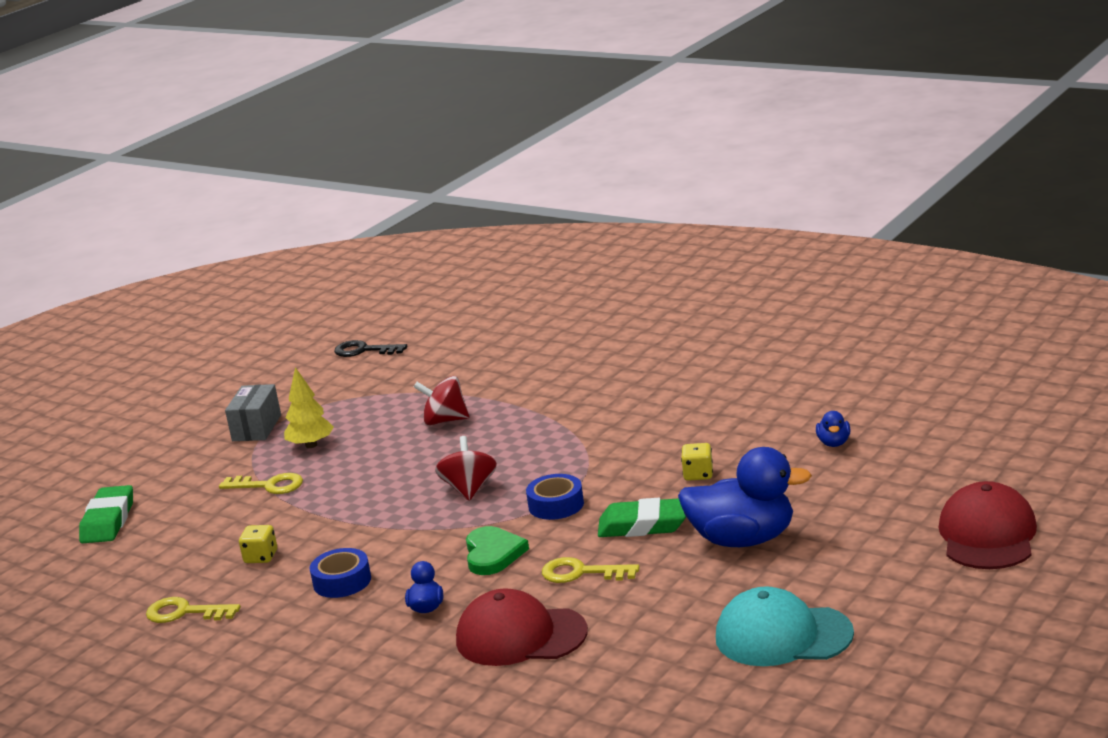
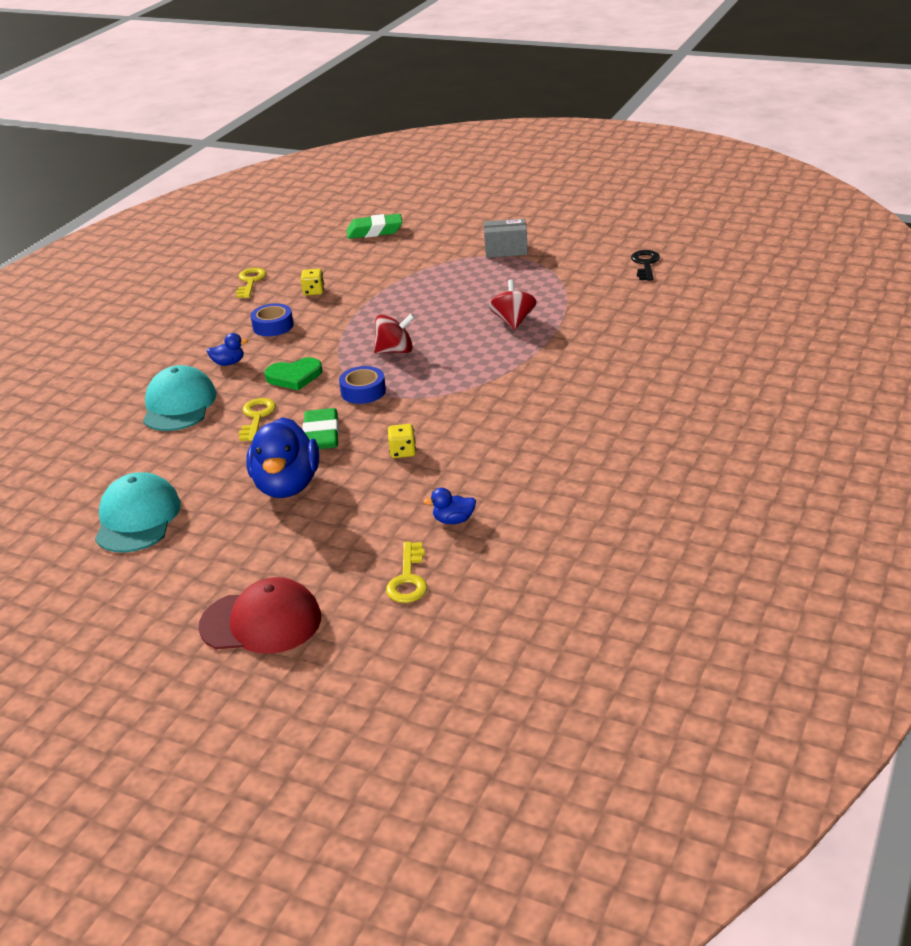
camera: 80 degrees right, 10 degrees up
yellow key [219,473,303,494] -> yellow key moved to [386,542,428,603]
yellow tree [284,367,334,448] -> none
red cap [456,588,588,666] -> turquoise cap [143,365,216,431]

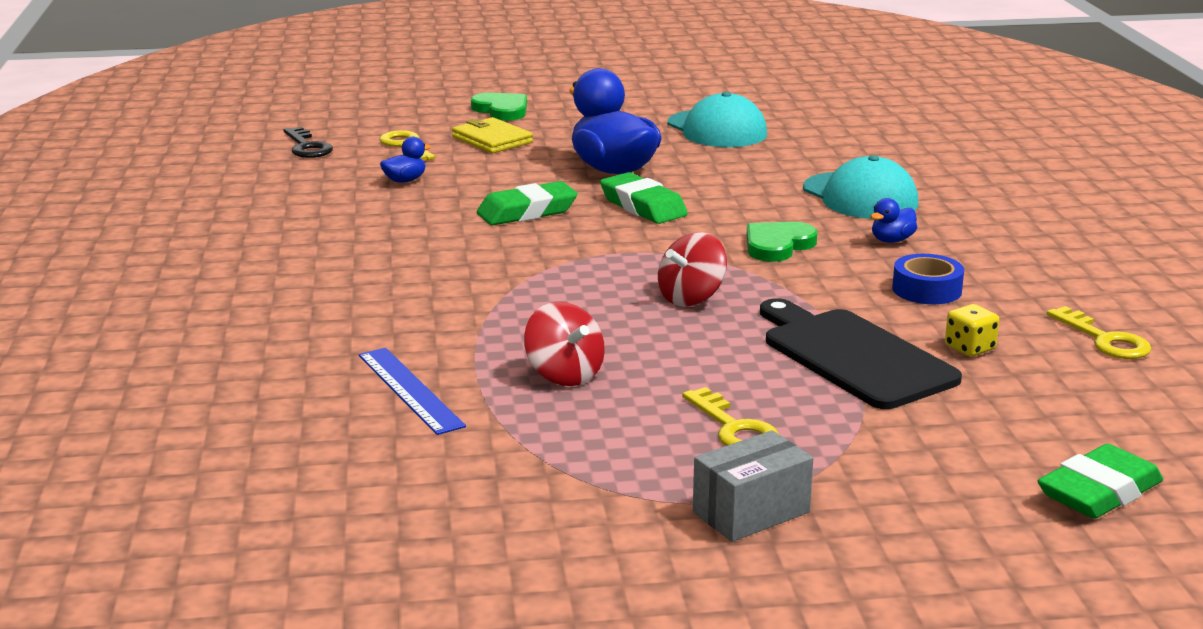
camera: 145 degrees right, 10 degrees down
red cap [198,577,321,654] -> green heart [471,92,527,121]
yellow key [239,398,276,441] -> yellow key moved to [682,387,779,446]
blue tape [339,366,386,404] -> none
yellow dice [387,424,416,458] -> green eraser [477,181,578,225]
black key [631,250,660,281] -> black key moved to [284,127,333,158]
none -> blue ruler [359,348,466,435]
none -> yellow wallet [452,117,533,153]
none -> black cutting board [760,298,962,409]

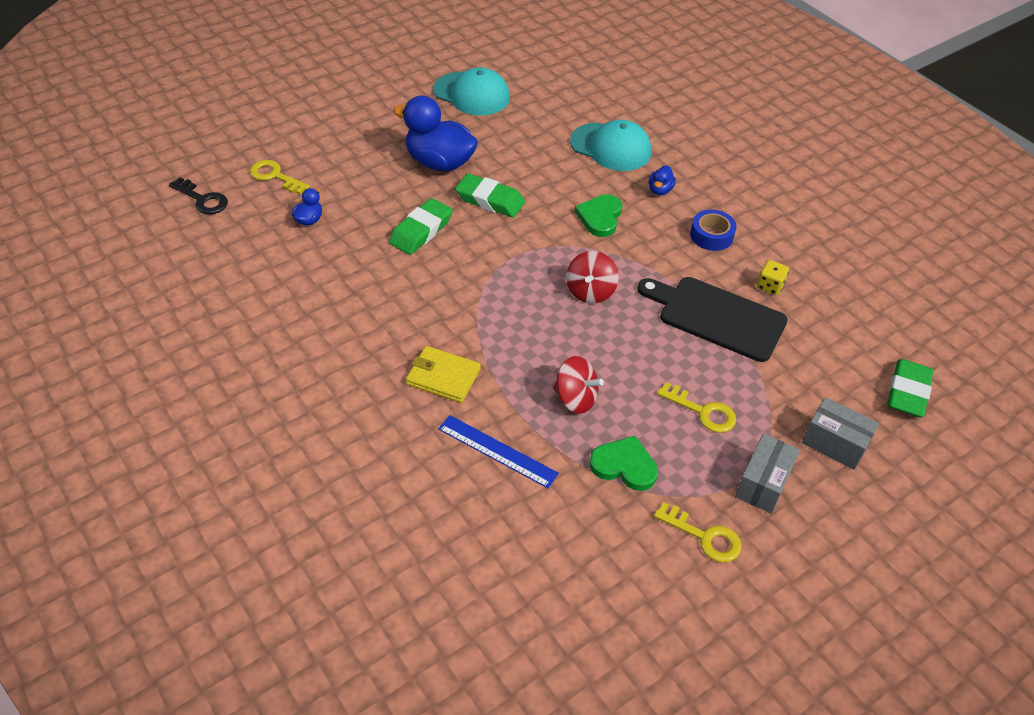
camera: 30 degrees left, 25 degrees up
yellow wallet [452,117,533,153] -> yellow wallet moved to [406,346,481,403]
green heart [471,92,527,121] -> green heart moved to [589,436,658,491]
yellow key [1047,306,1152,359] -> yellow key moved to [654,502,742,563]
none -> grey box [802,397,879,470]

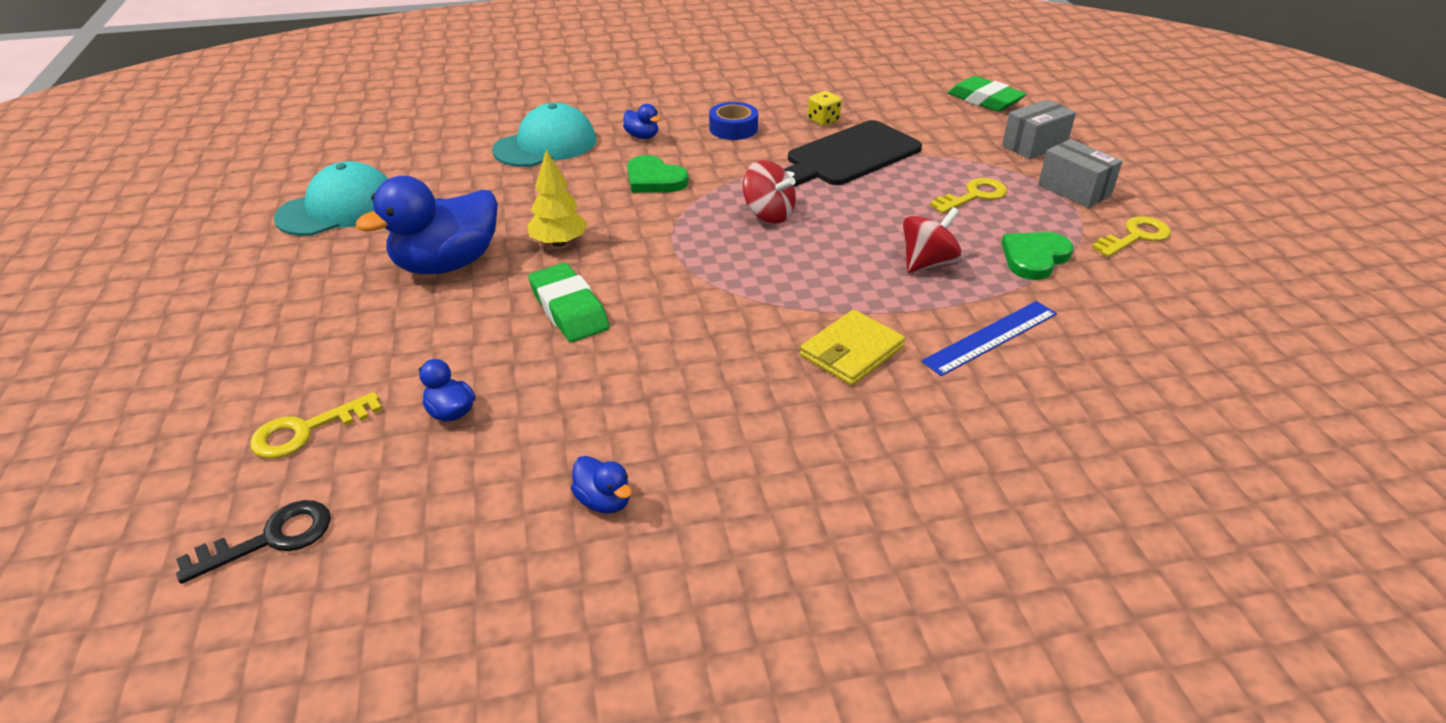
camera: 65 degrees left, 10 degrees down
green eraser [455,173,525,218] -> yellow tree [527,149,587,247]
none -> blue duck [571,456,632,514]

